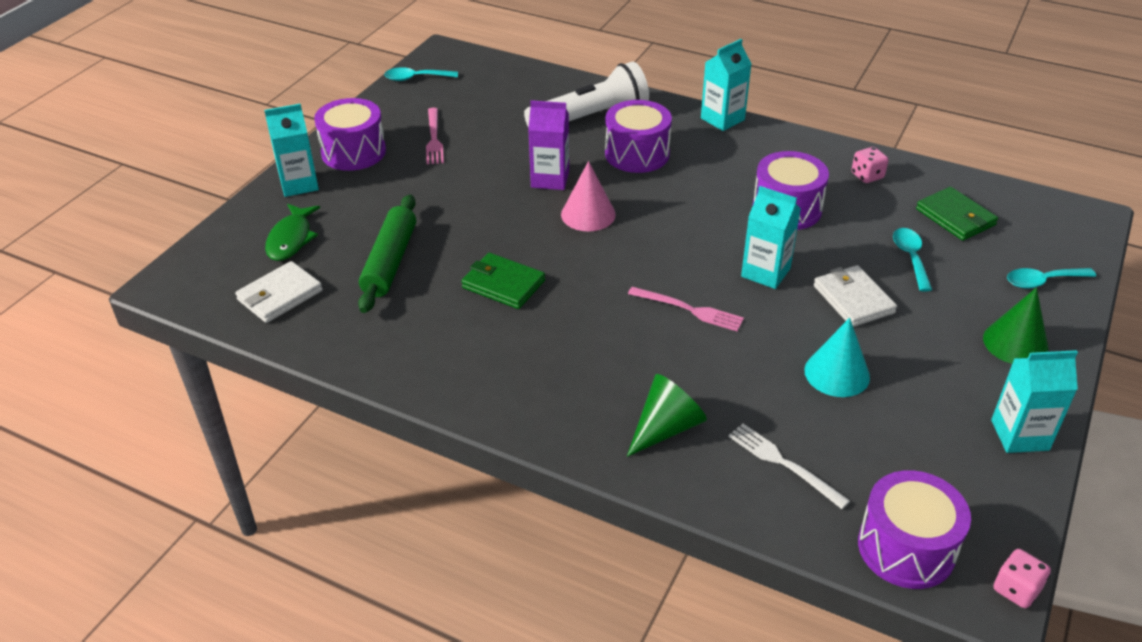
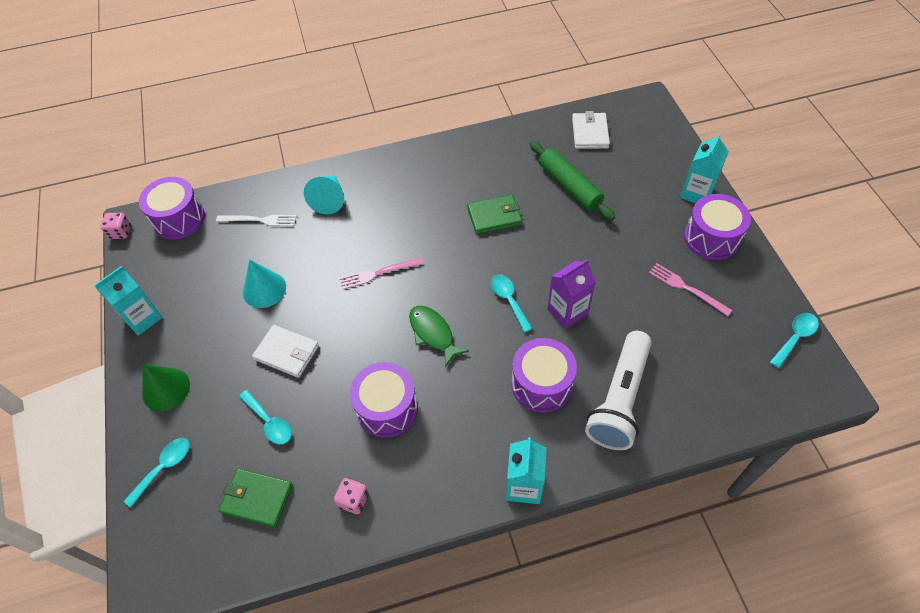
camera: 140 degrees right, 15 degrees up
green fish [265,204,320,261] -> green fish moved to [409,306,469,367]
pink cone [561,161,616,231] -> turquoise spoon [491,274,533,333]
green cone [627,374,707,457] -> turquoise cone [304,176,344,214]
turquoise carton [741,186,801,289] -> none

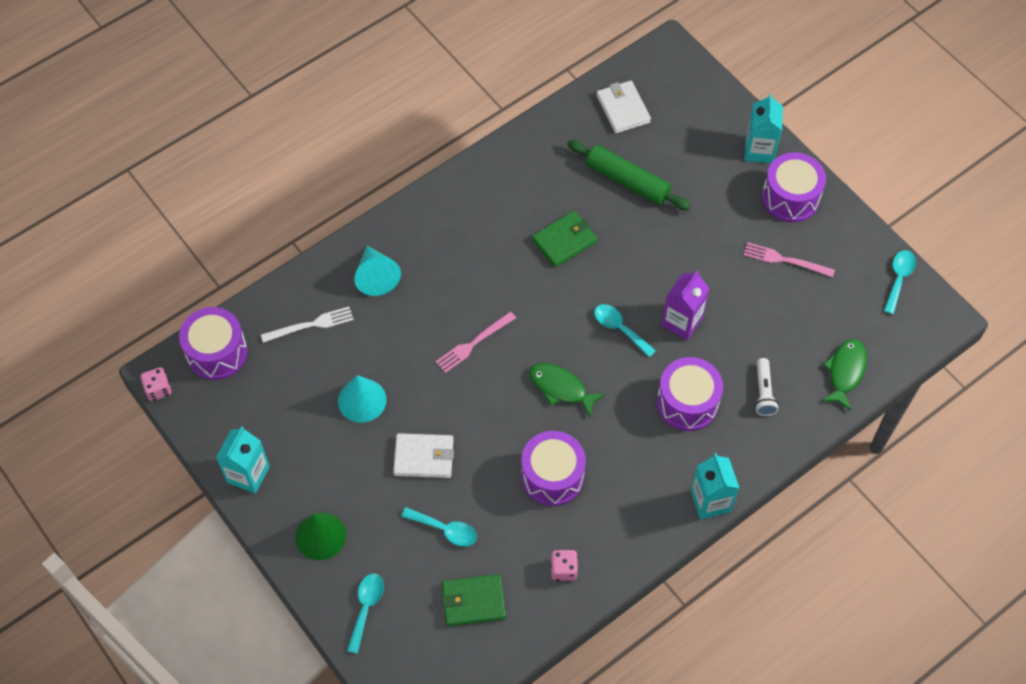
camera: 25 degrees left, 5 degrees up
white flashlight [585,331,652,450] -> white flashlight [755,358,779,416], size x0.48
none -> green fish [822,339,867,411]

